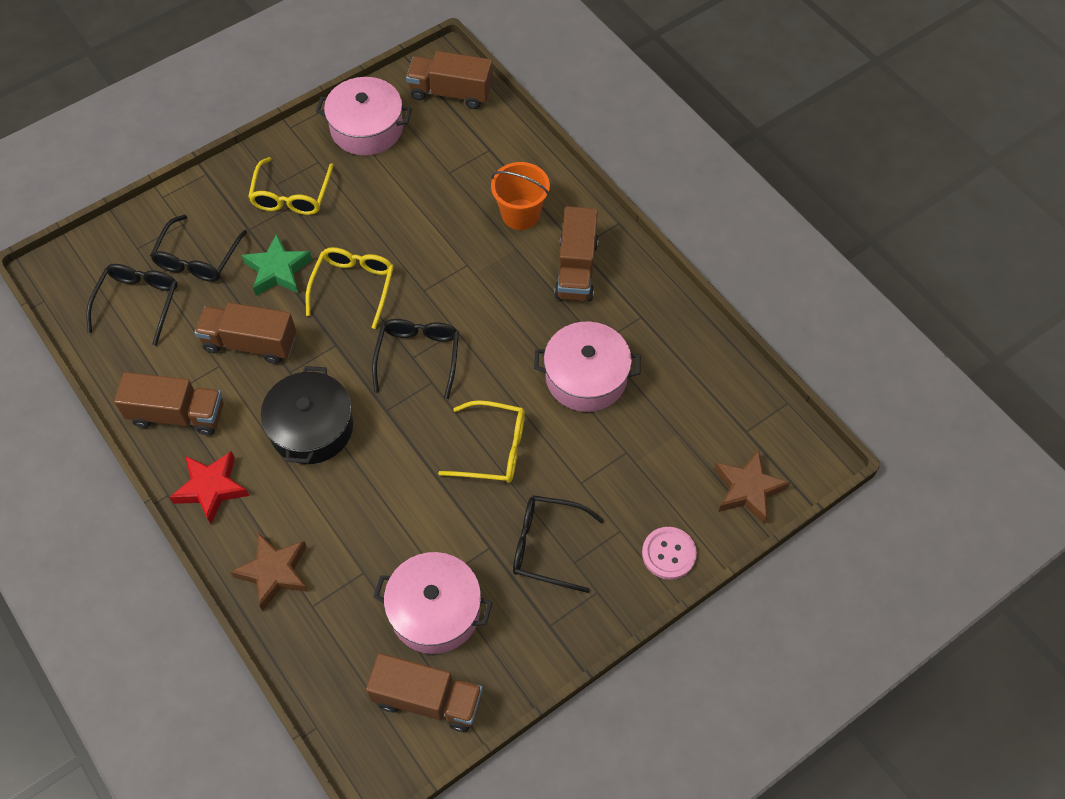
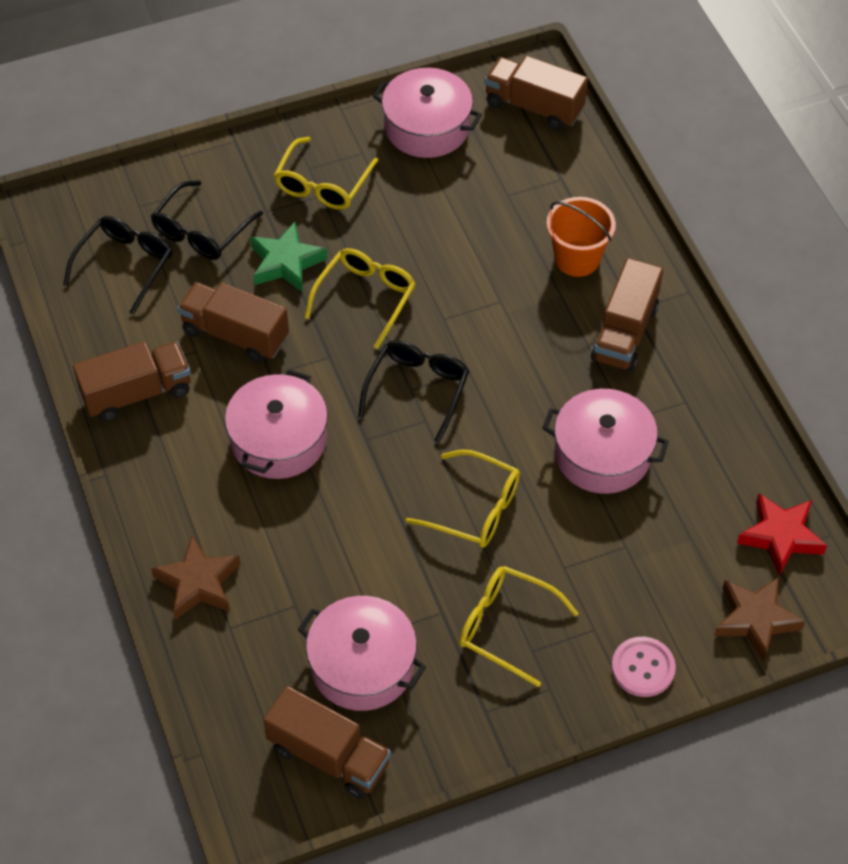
camera: 15 degrees right, 5 degrees down
brown truck [114,372,224,436] -> brown truck turned 45 degrees counterclockwise [73,341,191,421]
red star [169,451,249,524] -> red star moved to [737,494,827,575]
black pot [261,366,353,464] -> pink pot [225,369,328,479]
black glasses [513,495,604,593] -> yellow glasses [459,566,579,687]

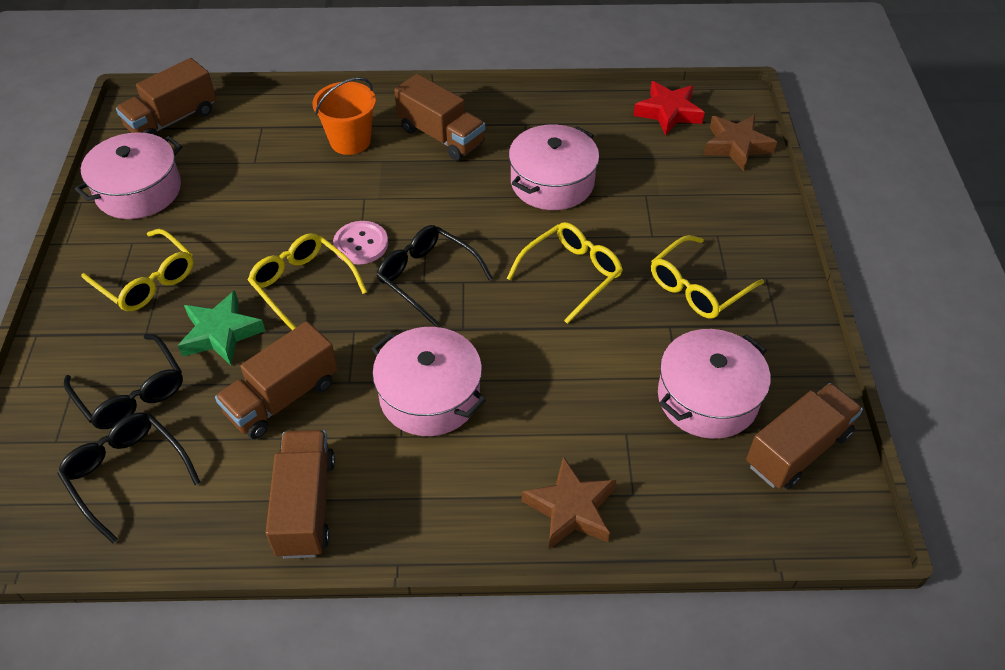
camera: 70 degrees left, 5 degrees down
pink button [611,637,676,697] -> pink button moved to [333,221,388,264]

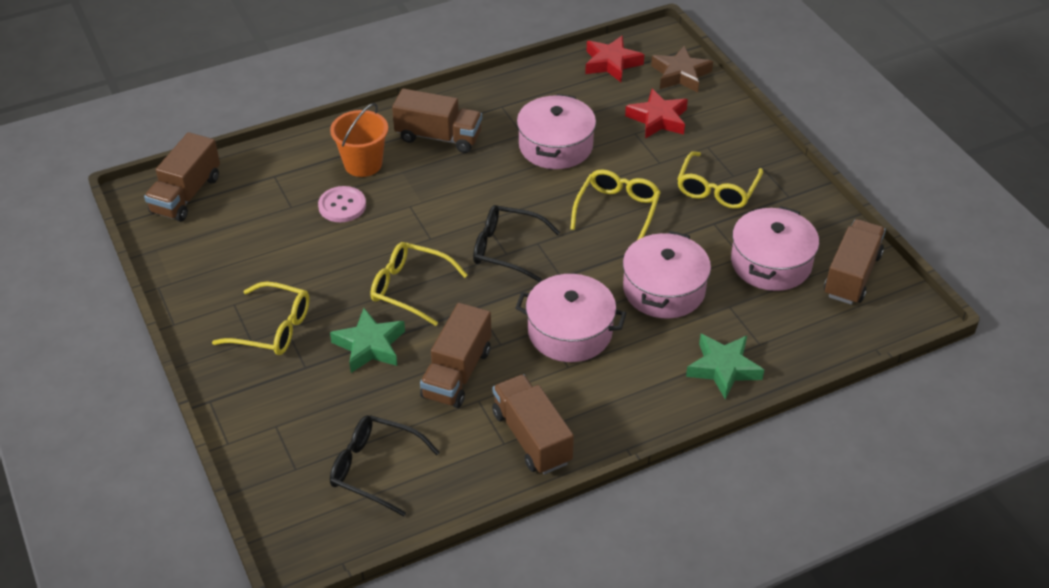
camera: 25 degrees left, 5 degrees down
black glasses [64,334,183,429] -> none
pink pot [75,132,182,219] -> pink pot moved to [623,231,711,319]
pink button [333,221,388,264] -> pink button moved to [318,186,366,222]
brown star [522,456,616,549] -> green star [686,334,764,400]
none -> red star [625,89,688,139]

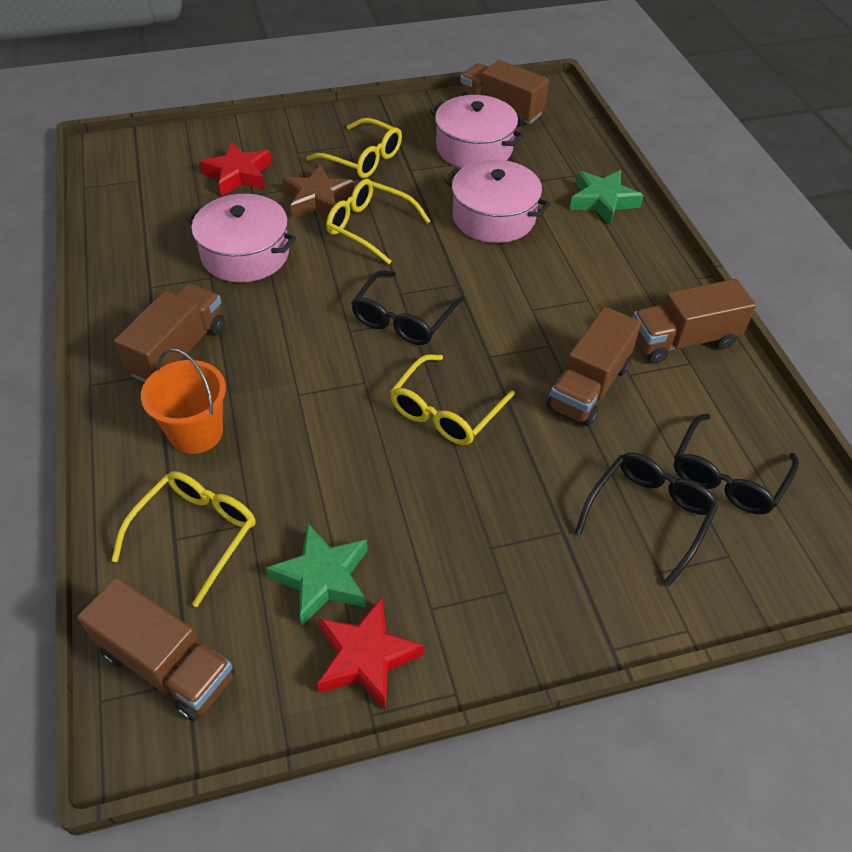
camera: 80 degrees left, 5 degrees up
yellow glasses [212,281,310,355] -> yellow glasses moved to [111,471,255,607]
pink button [318,186,366,222] -> none
green star [330,308,405,373] -> green star moved to [266,524,368,626]
brown truck [420,303,491,408] -> brown truck turned 90 degrees clockwise [547,306,641,426]
pink pot [515,274,626,362] -> none
red star [585,36,644,82] -> red star moved to [317,597,424,711]
brown star [651,46,713,93] -> brown star moved to [282,165,355,218]
none -> black glasses [575,453,718,586]

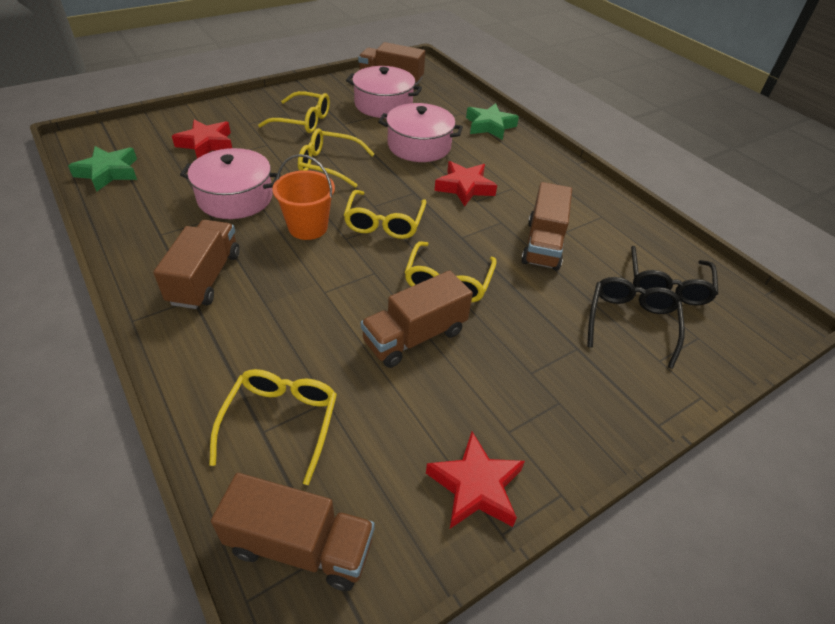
camera: 20 degrees left, 5 degrees down
orange bucket [141,348,226,454] -> orange bucket moved to [272,154,335,240]
green star [266,524,368,626] -> green star moved to [68,146,137,192]
brown star [282,165,355,218] -> none
black glasses [351,270,465,345] -> yellow glasses [344,190,426,239]
brown truck [633,279,756,364] -> brown truck moved to [361,270,473,368]
none -> red star [434,161,497,206]

